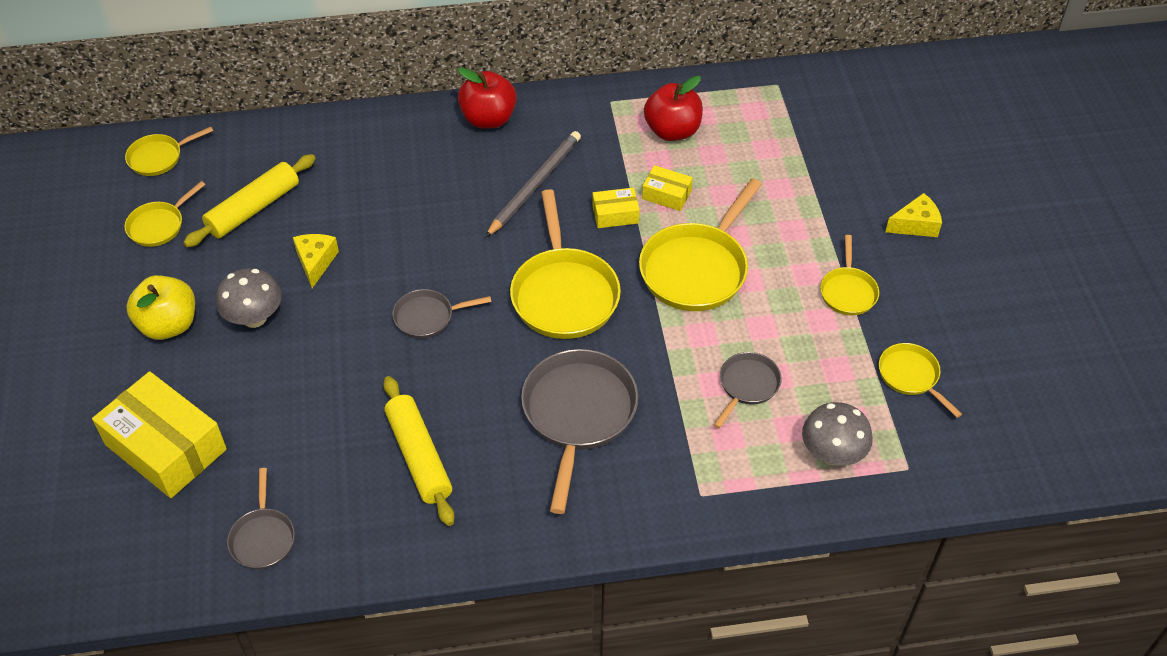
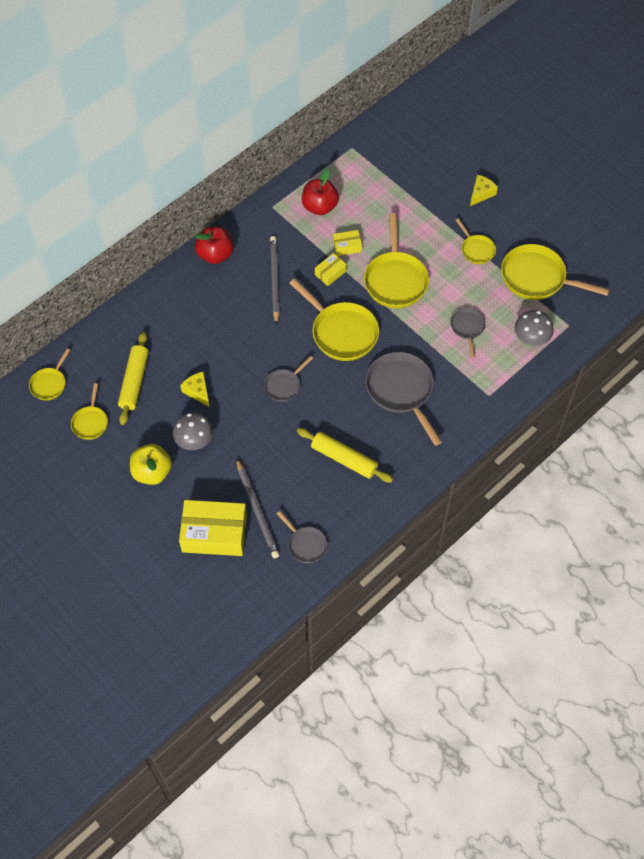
camera: 35 degrees left, 10 degrees up
yellow pan [879,343,962,418] -> yellow pan [501,244,610,300], size x1.87
none -> grey pencil [236,458,280,558]

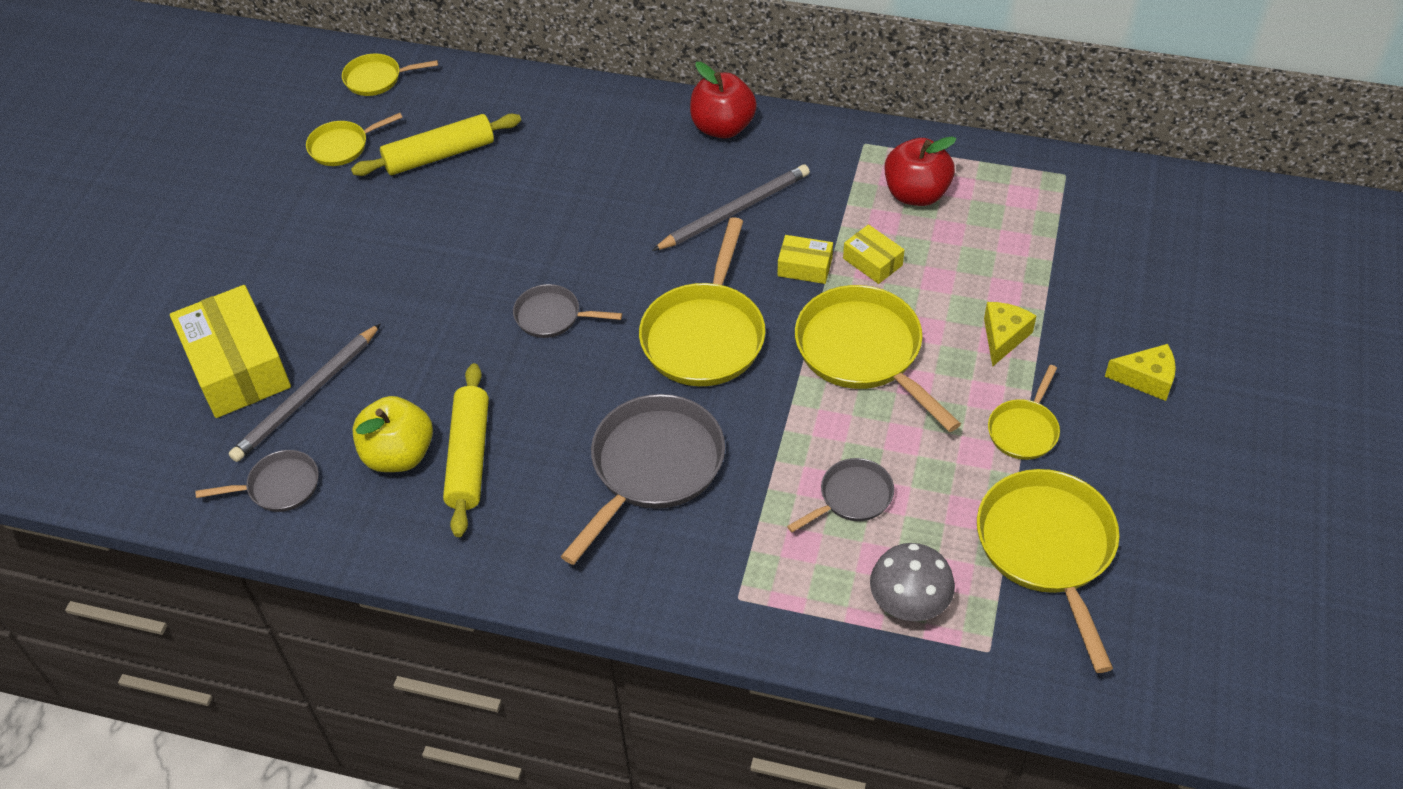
camera: 60 degrees right, 10 degrees down
yellow apple [130,444,172,485] -> yellow apple moved to [352,396,433,472]
grey mushroom [173,412,213,450] -> none
yellow cheese [180,372,210,407] -> yellow cheese moved to [984,302,1036,366]
grey pan [277,511,327,563] -> grey pan turned 120 degrees counterclockwise [196,450,319,512]
yellow pan [364,213,429,308] -> yellow pan turned 90 degrees clockwise [795,285,961,432]

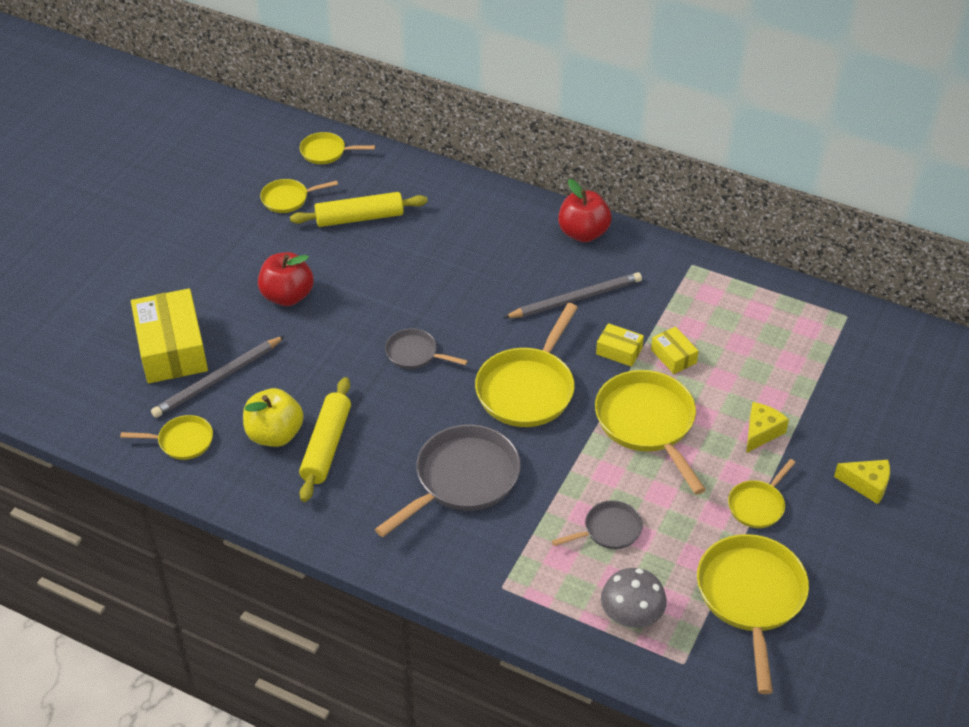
camera: 10 degrees right, 5 degrees down
grey pan [196,450,319,512] -> yellow pan [120,415,213,460]
red apple [885,136,956,206] -> red apple moved to [258,252,314,306]

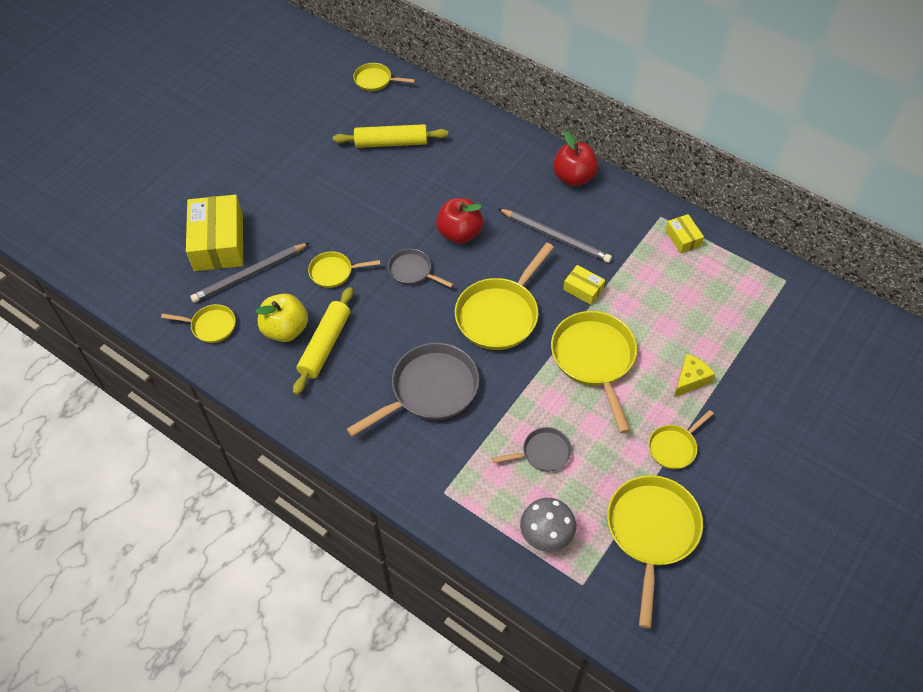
camera: 10 degrees right, 10 degrees up
red apple [258,252,314,306] -> red apple moved to [436,198,483,244]
yellow pan [260,179,338,213] -> yellow pan moved to [308,251,380,288]
grey pencil [503,272,642,318] -> grey pencil turned 45 degrees clockwise [499,209,612,263]
yellow box [651,327,699,374] -> yellow box moved to [665,214,704,253]
yellow cheese [834,460,890,504] -> none

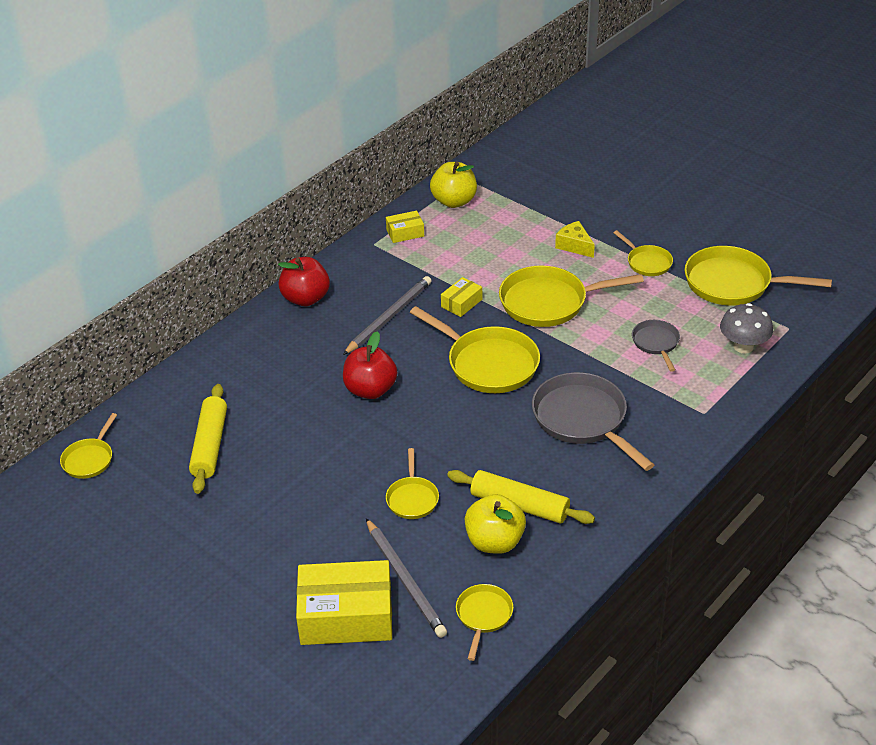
camera: 85 degrees left, 15 degrees down
grey pan [388,249,454,288] -> none
none -> yellow apple [430,161,477,208]

